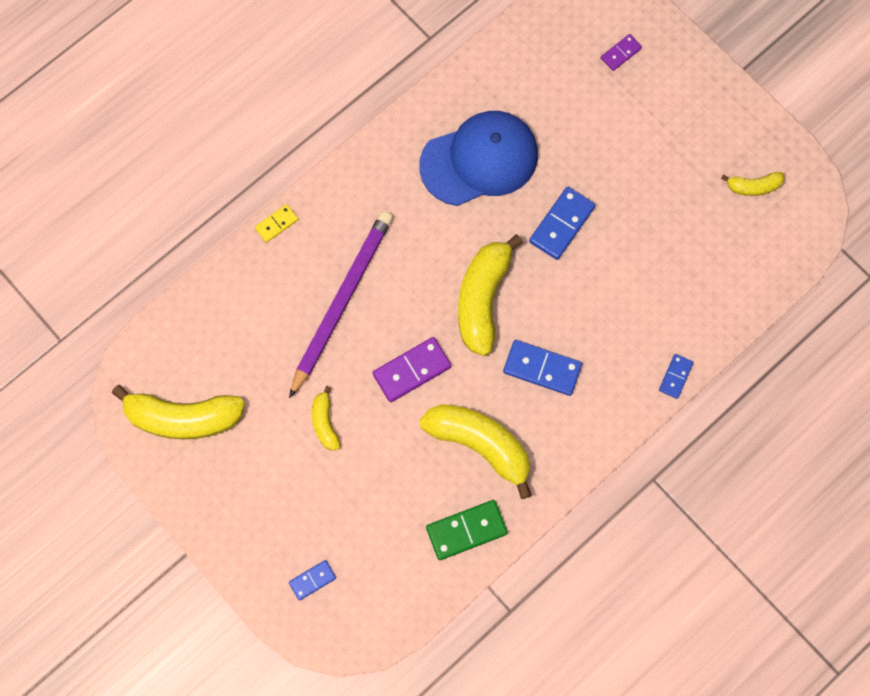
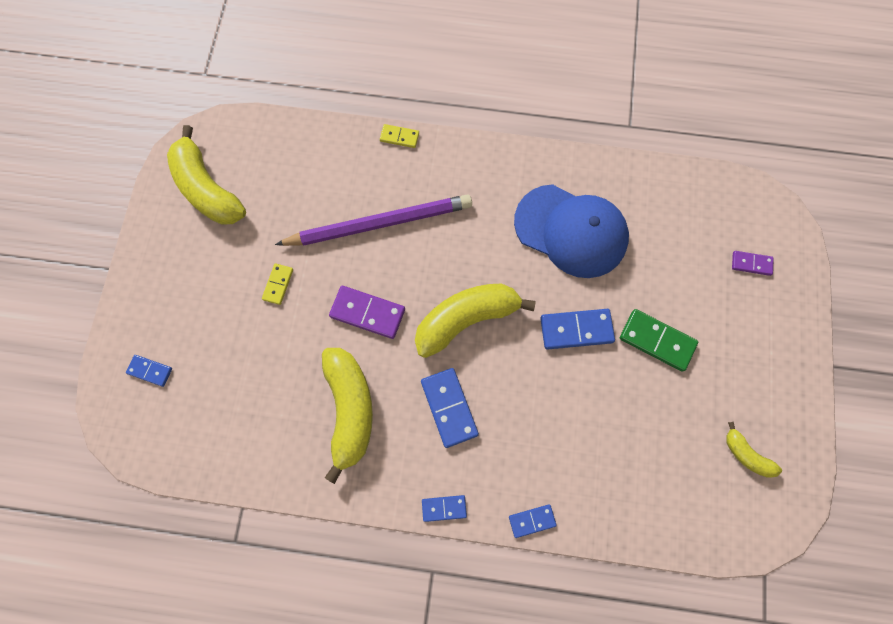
camera: 50 degrees right, 0 degrees up
yellow banana [312,386,341,451] -> yellow domino [262,263,293,305]
green domino [426,500,508,560] -> green domino moved to [620,309,698,372]
none -> blue domino [422,495,467,522]

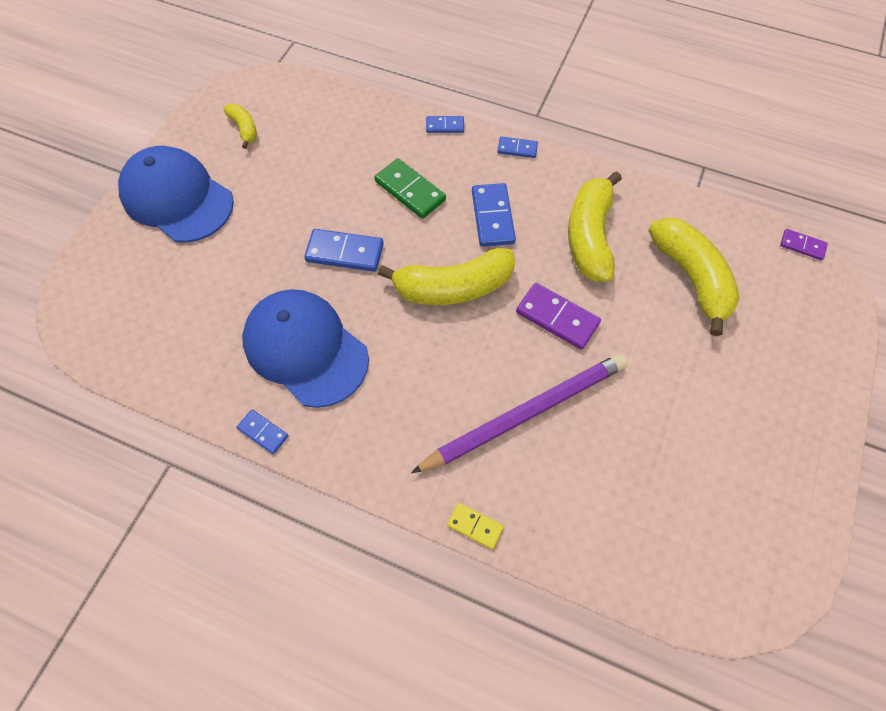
camera: 165 degrees left, 10 degrees down
blue domino [126,355,172,387] -> blue domino moved to [236,410,288,454]
yellow banana [167,125,246,225] -> yellow banana moved to [648,217,740,336]
yellow domino [262,263,293,305] -> none
purple pencil [275,194,472,246] -> purple pencil turned 150 degrees clockwise [411,353,627,473]
green domino [620,309,698,372] -> green domino moved to [374,158,446,219]
purple domino [732,251,774,276] -> purple domino moved to [780,229,828,260]
none -> blue cap [118,146,234,243]

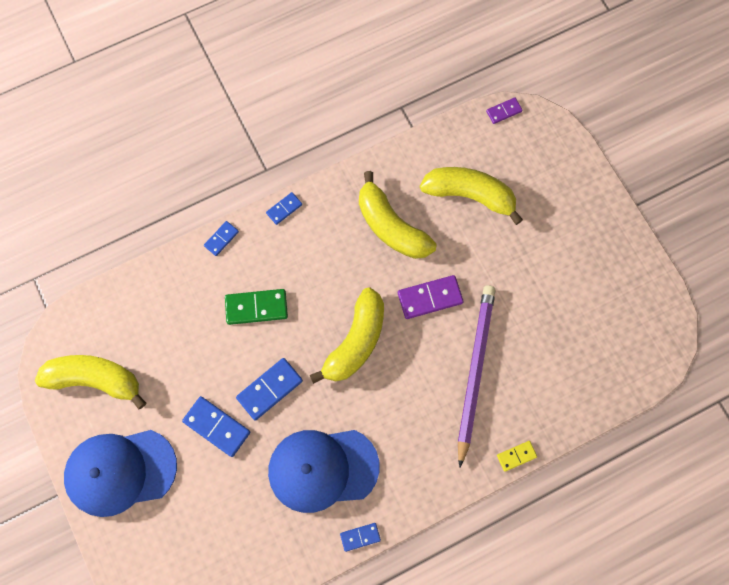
camera: 50 degrees left, 10 degrees up
yellow banana [224,104,257,149] -> yellow banana [35,355,146,410], size x2.00
blue domino [472,183,516,247] -> blue domino moved to [182,396,250,457]

